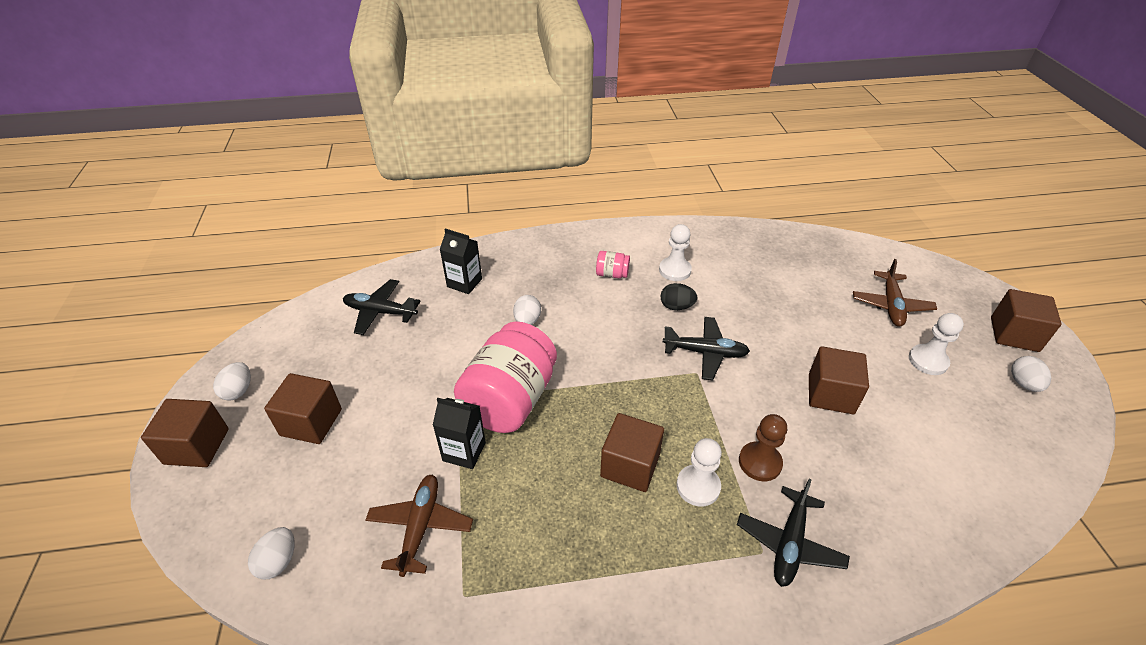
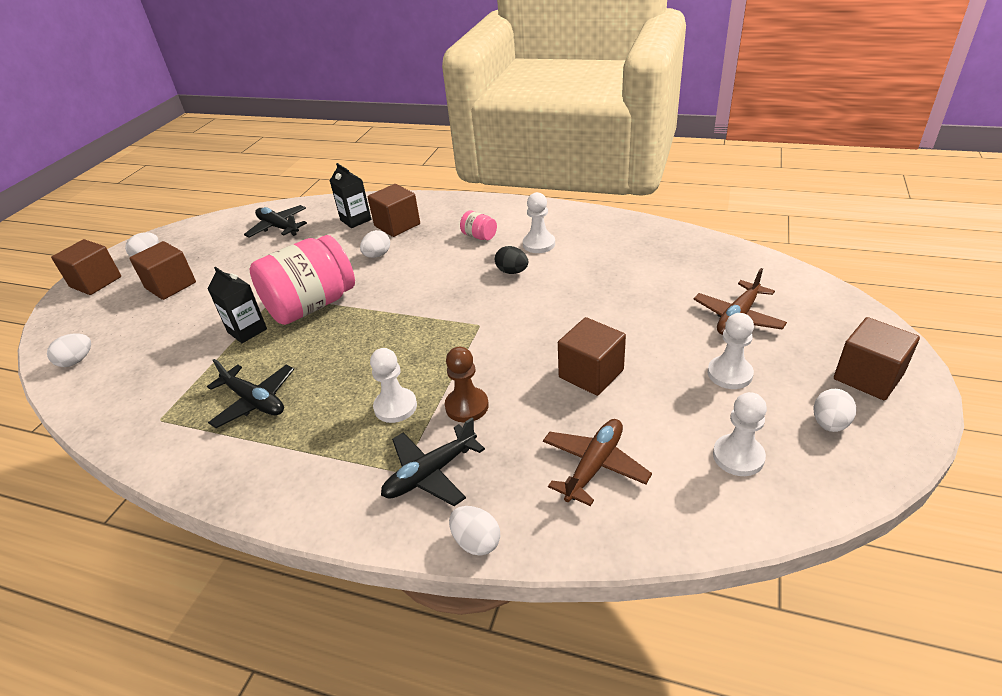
camera: 30 degrees right, 5 degrees down
brown plane [366,474,473,577] -> brown plane moved to [543,419,652,506]
brown cube [600,413,664,492] -> brown cube moved to [368,184,420,237]
black plane [663,317,750,381] -> black plane moved to [207,359,294,428]
none -> white egg [449,506,500,556]
none -> white pawn [713,392,767,476]

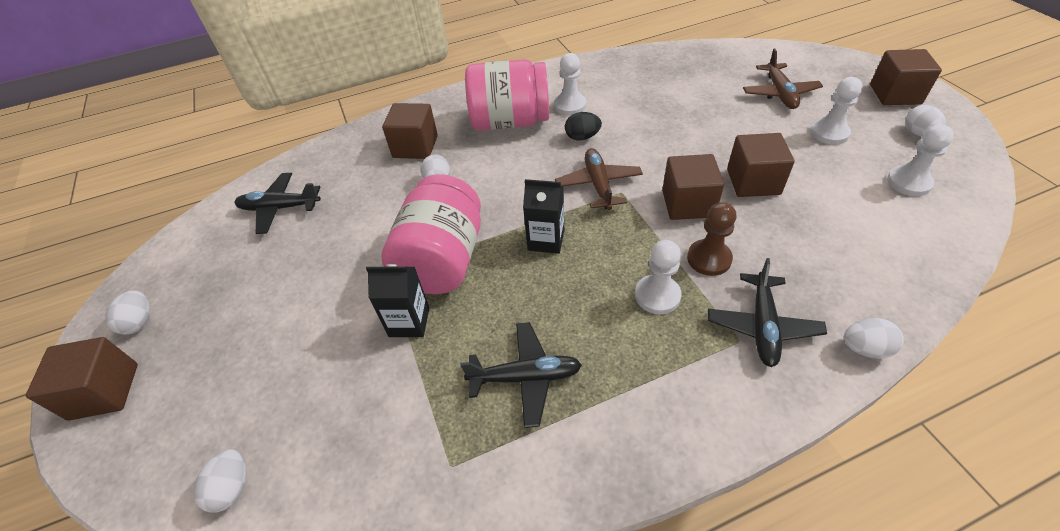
camera: 40 degrees left, 10 degrees up
brown cube [129,241,196,300] -> brown cube moved to [662,154,724,220]
black carton [330,163,372,228] -> black carton moved to [523,179,564,254]
pink jar [460,211,497,240] -> pink jar [465,59,549,130], size x2.40
brown plane [543,419,652,506] -> brown plane moved to [555,148,643,210]

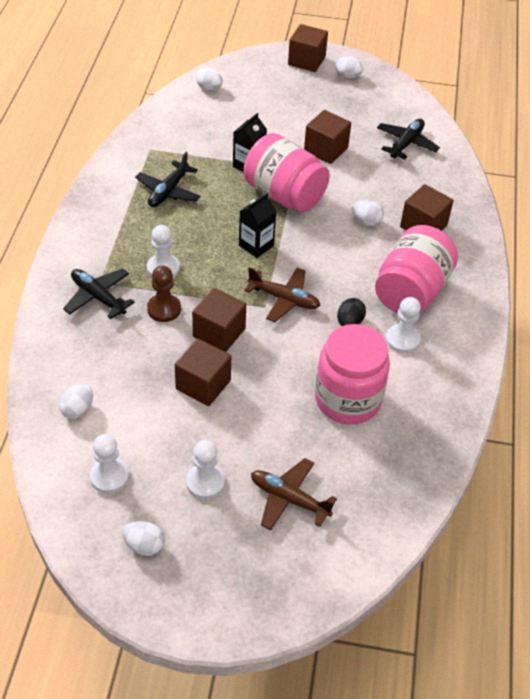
camera: 115 degrees right, 0 degrees up
white egg [844,318,904,359] -> white egg moved to [59,384,93,419]
brown cube [870,49,942,105] -> brown cube moved to [304,110,351,164]
none -> pink jar [315,324,390,424]

